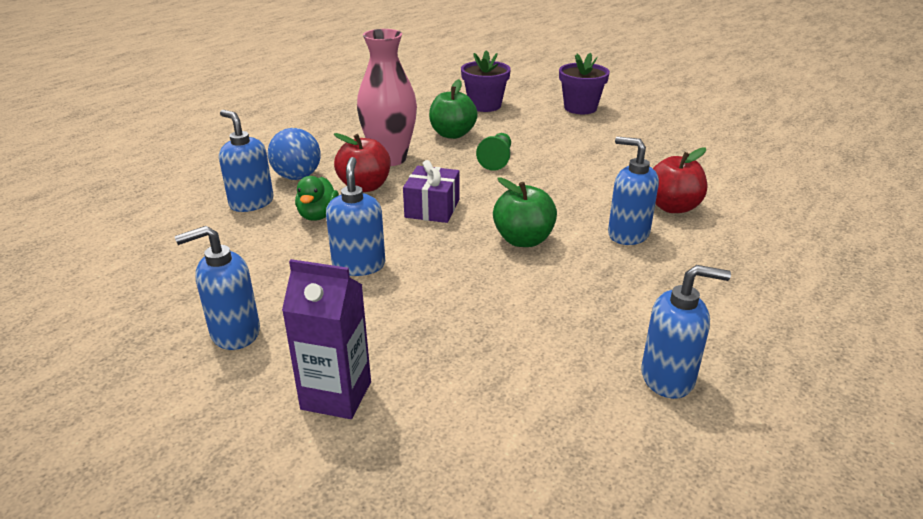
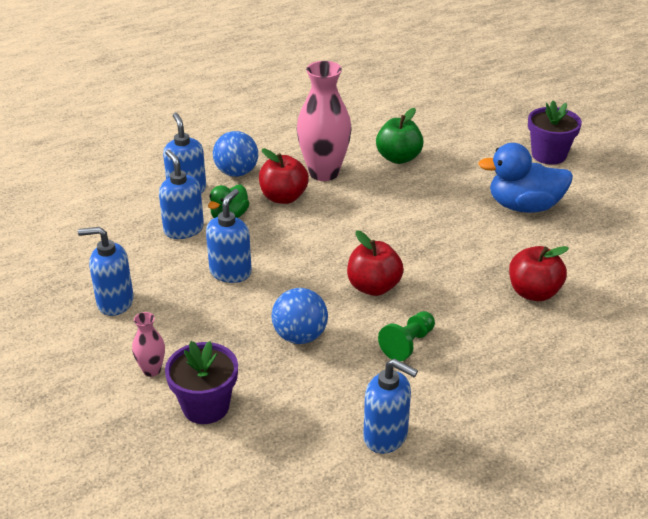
camera: 25 degrees right, 5 degrees up
purple carton [282,259,371,419] -> pink vase [132,312,165,377]
purple gift [403,160,459,223] -> none
purple flower pot [461,50,511,112] -> purple flower pot moved to [165,341,238,424]
green pawn [476,133,511,171] -> green pawn moved to [378,311,435,361]
green apple [493,177,557,247] -> red apple [347,230,404,296]
blue soap dispenser [608,136,659,245] -> blue soap dispenser moved to [159,150,204,239]
none -> blue ball [272,288,328,344]
none -> blue duck [478,143,573,213]

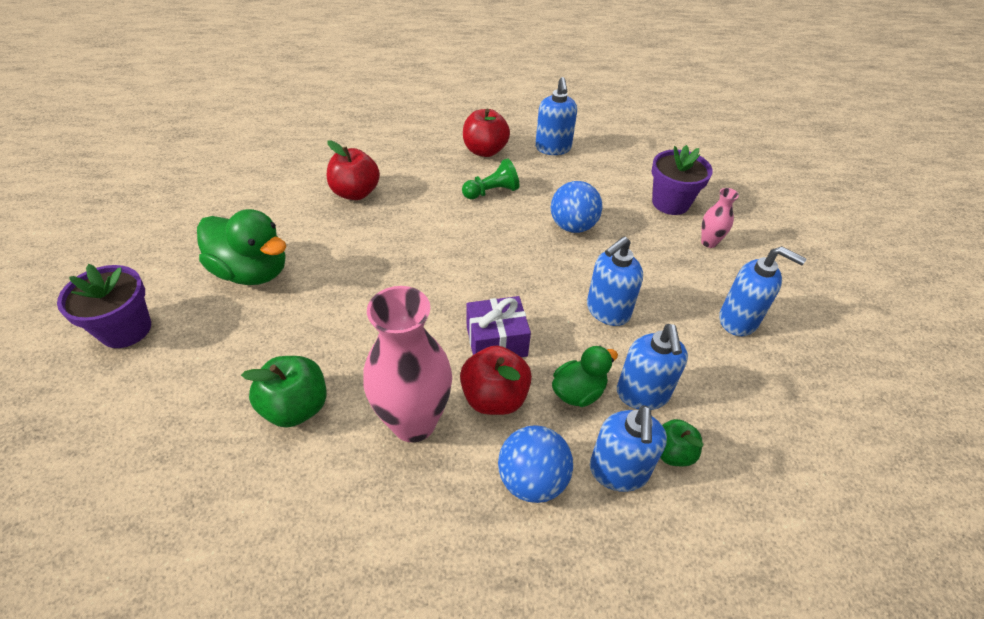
camera: 155 degrees left, 10 degrees up
red apple [347,230,404,296] -> red apple moved to [463,109,510,157]
blue soap dispenser [363,359,418,454] -> blue soap dispenser turned 150 degrees counterclockwise [535,77,577,155]
blue duck [478,143,573,213] -> green duck [197,209,286,285]
none -> purple gift [467,296,531,357]
none -> green apple [660,419,703,466]

